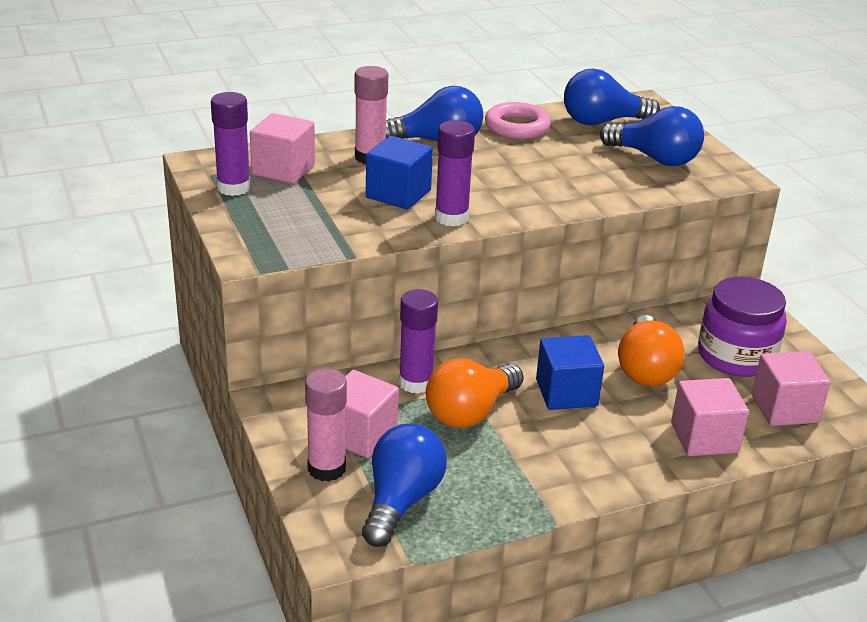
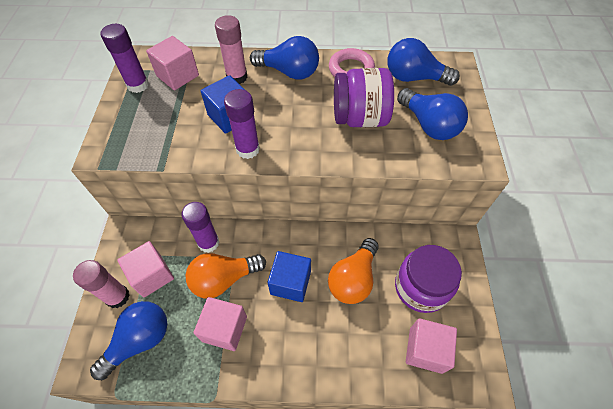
camera: 25 degrees right, 25 degrees up
pink cube [671,378,749,456] -> pink cube moved to [193,297,247,351]
none -> purple jar [334,68,394,128]

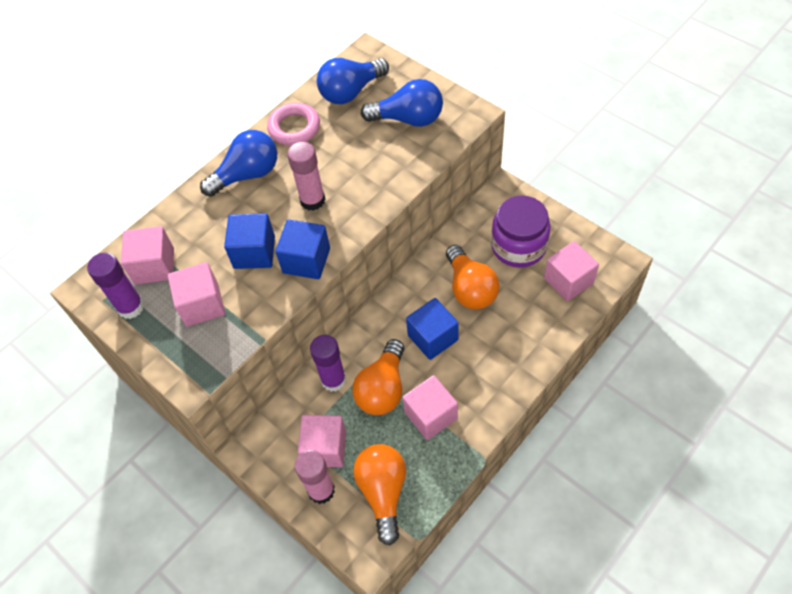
camera: 45 degrees left, 0 degrees up
blue light bulb [90,301,168,380] -> orange light bulb [353,444,406,545]
pink glue stick [215,15,248,84] -> pink glue stick moved to [287,142,325,211]
purple glue stick [224,89,260,159] -> blue cube [275,220,330,279]
purple jar [334,68,394,128] -> none
none -> pink cube [168,262,225,327]

